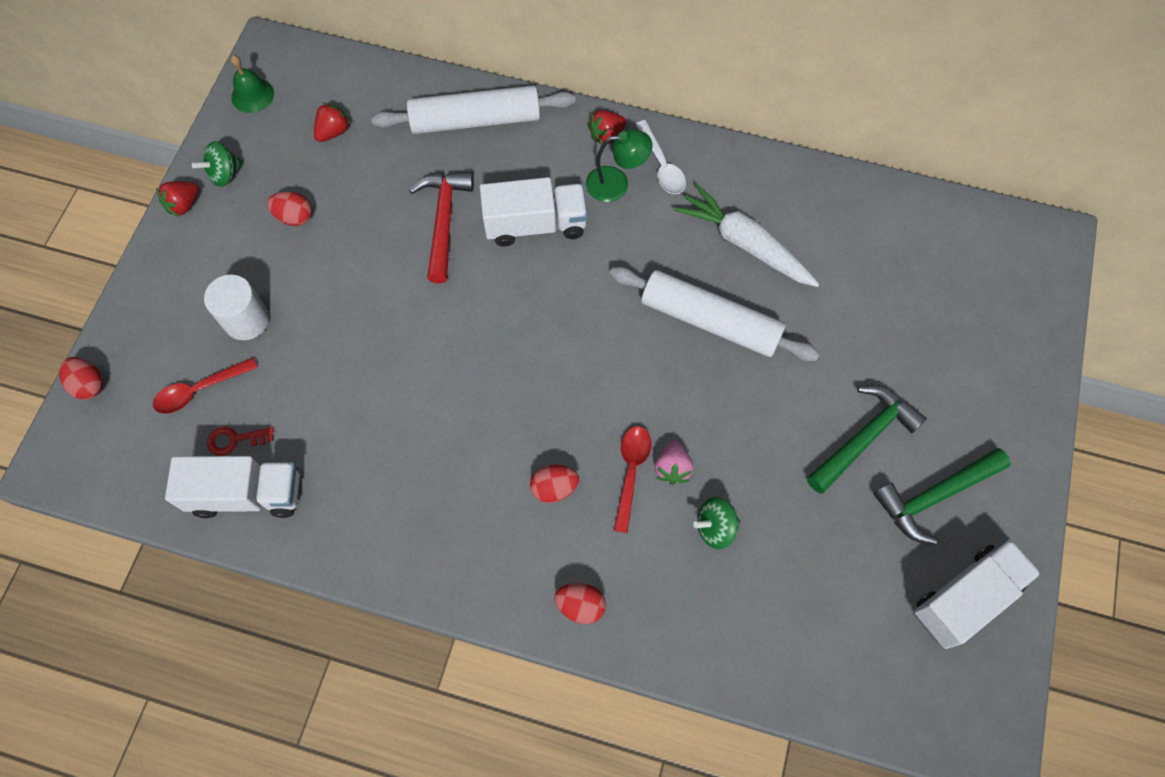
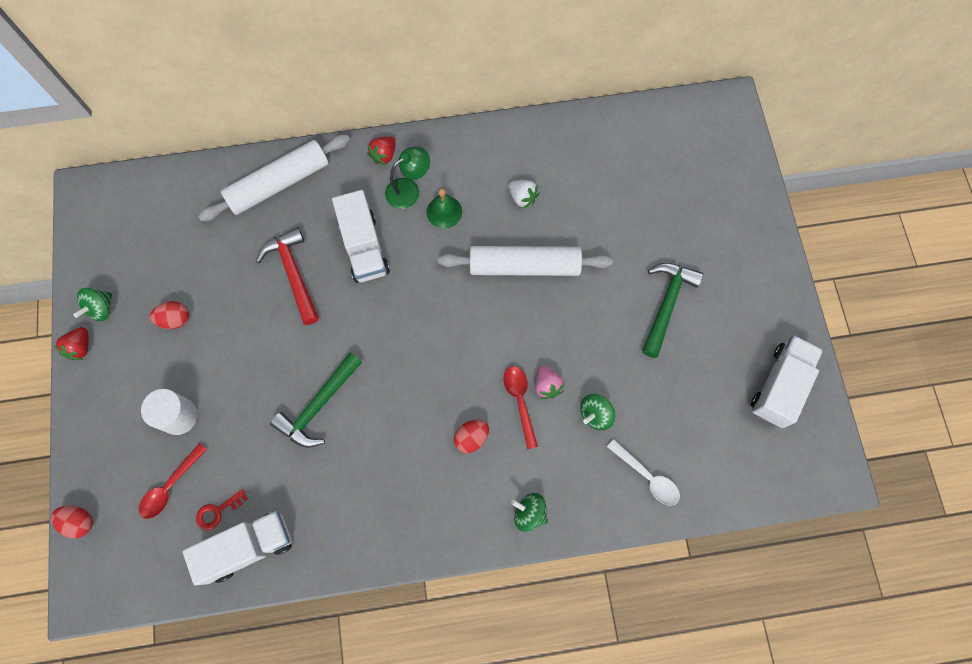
camera: 25 degrees left, 5 degrees up
green bell [231,55,274,113] -> green bell moved to [427,188,462,228]
red strawberry [314,103,351,142] -> none
white truck [480,177,588,247] -> white truck turned 105 degrees clockwise [332,190,390,283]
red egg [554,583,606,624] -> green spinning top [511,493,548,532]
white spoon [636,120,686,194] -> white spoon moved to [607,439,680,506]
white carrot [674,183,819,287] -> white strawberry [509,180,539,209]
green hammer [874,448,1011,545] -> green hammer moved to [270,352,362,448]

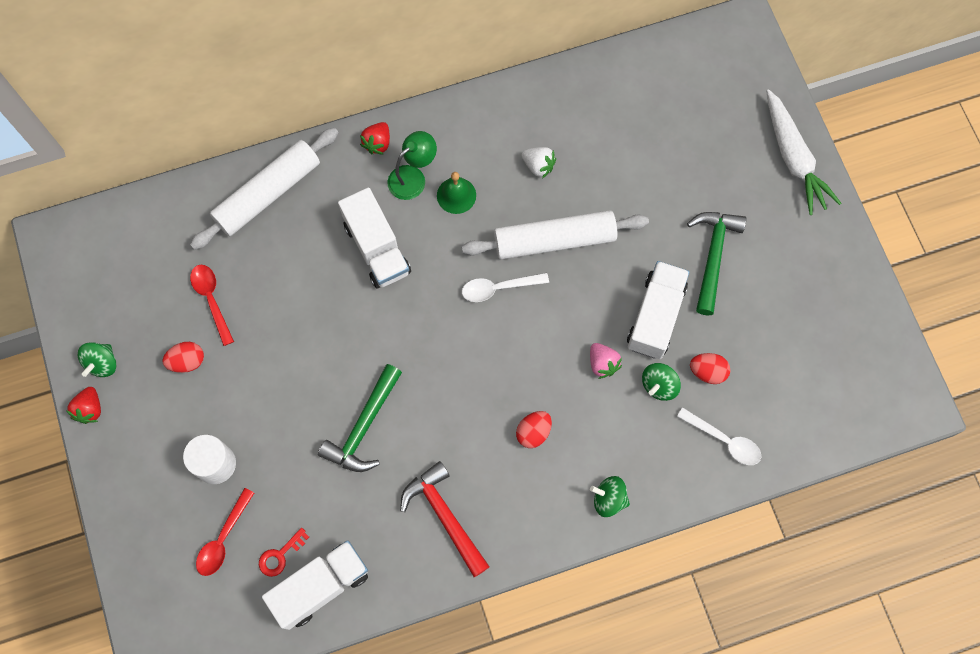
camera: 10 degrees left, 0 degrees up
red egg [51,506,93,538] -> red egg moved to [690,353,730,384]
red hammer [256,227,319,325] -> red hammer moved to [400,461,490,577]
red spoon [503,366,538,449] -> red spoon moved to [190,265,234,346]
white truck [751,335,823,428] -> white truck moved to [627,261,690,359]
none -> white spoon [462,273,549,302]
none -> white carrot [766,89,841,215]

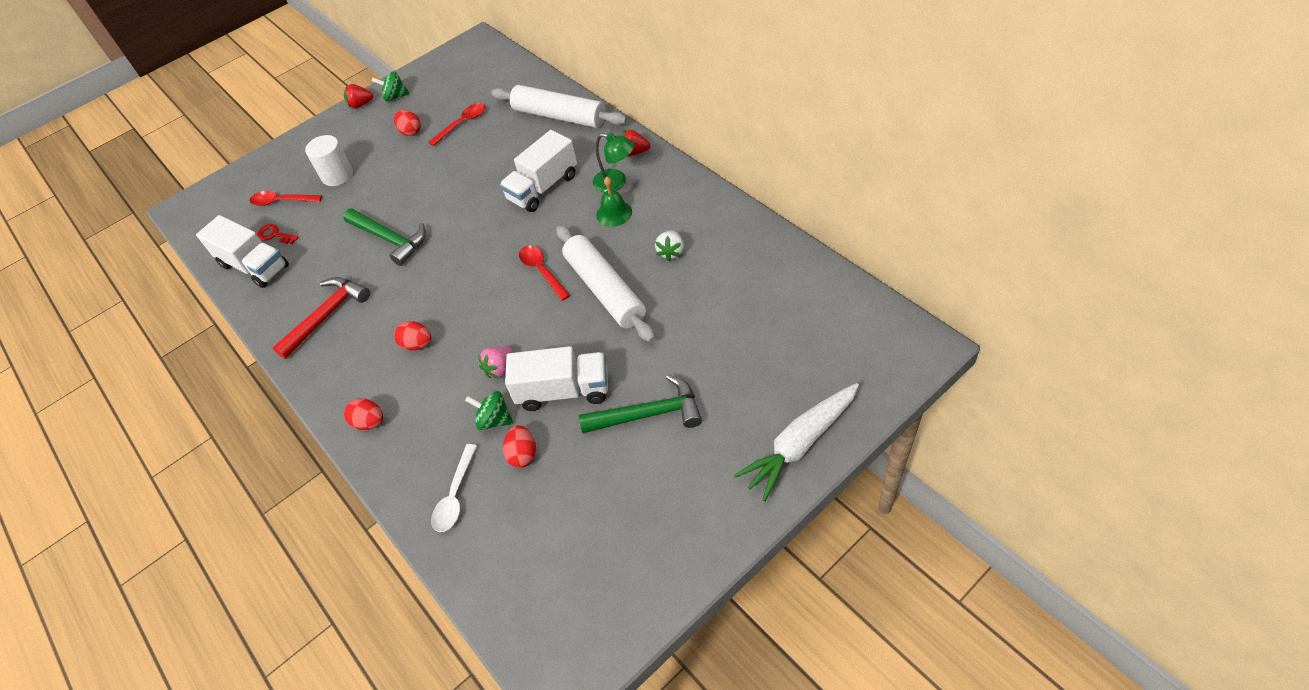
camera: 75 degrees right, 20 degrees down
green hammer [318,364,402,472] -> green hammer turned 150 degrees counterclockwise [343,208,426,266]
white spoon [462,273,549,302] -> red spoon [519,246,570,301]
green spinning top [590,476,630,517] -> red egg [344,398,383,430]

